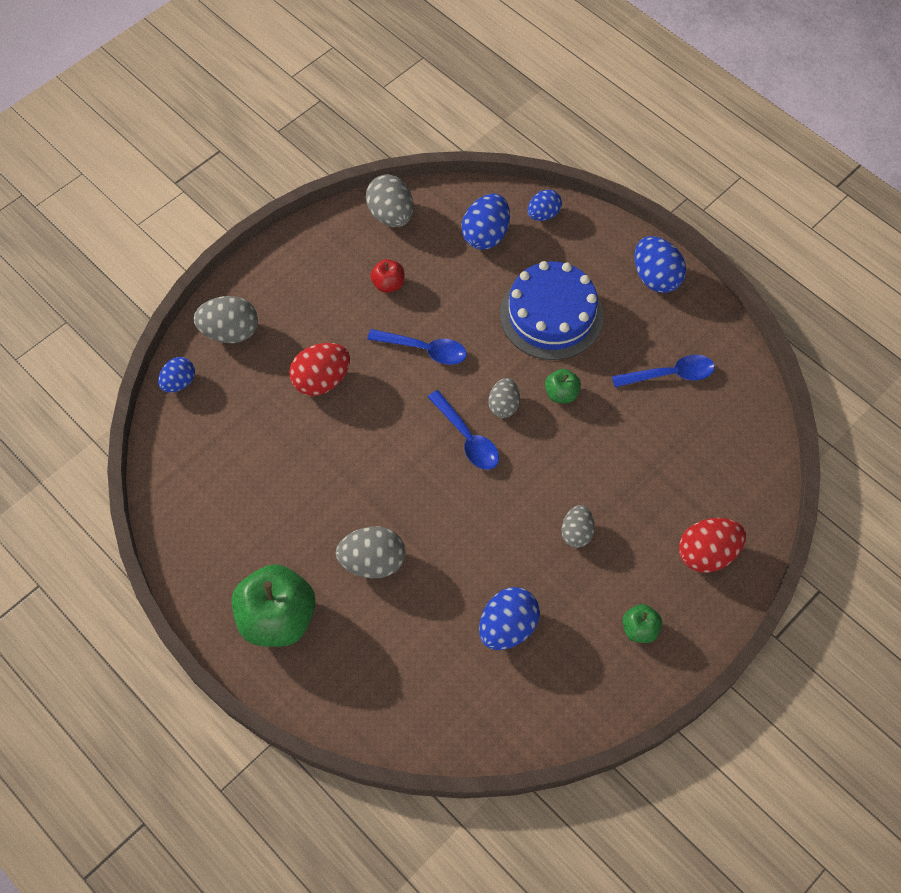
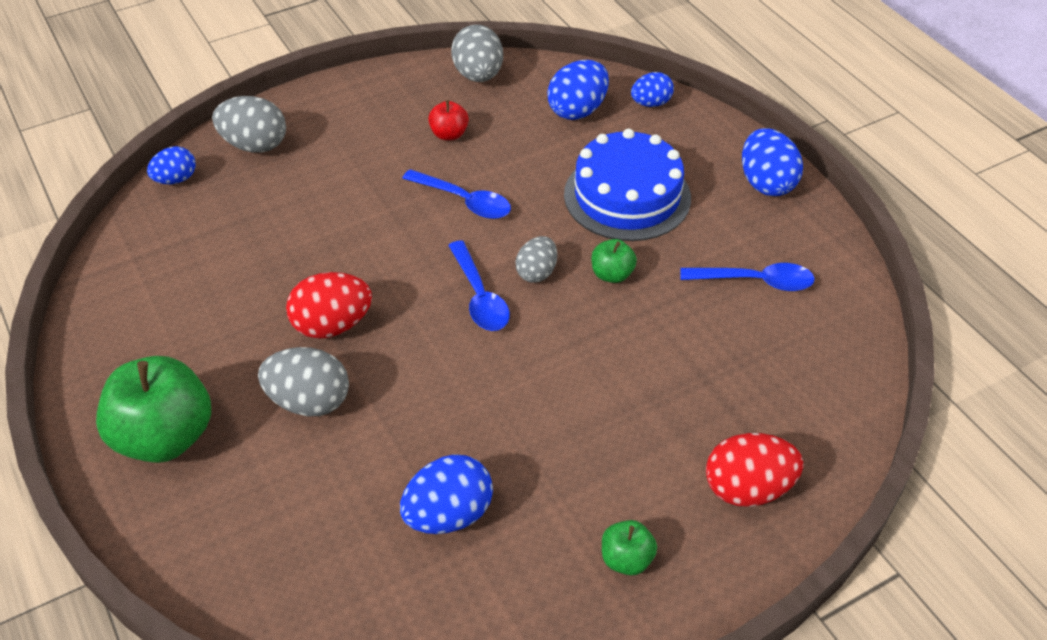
camera: 15 degrees right, 15 degrees down
red egg [289,343,350,396] -> red egg moved to [286,272,372,339]
grey egg [561,505,595,548] -> none

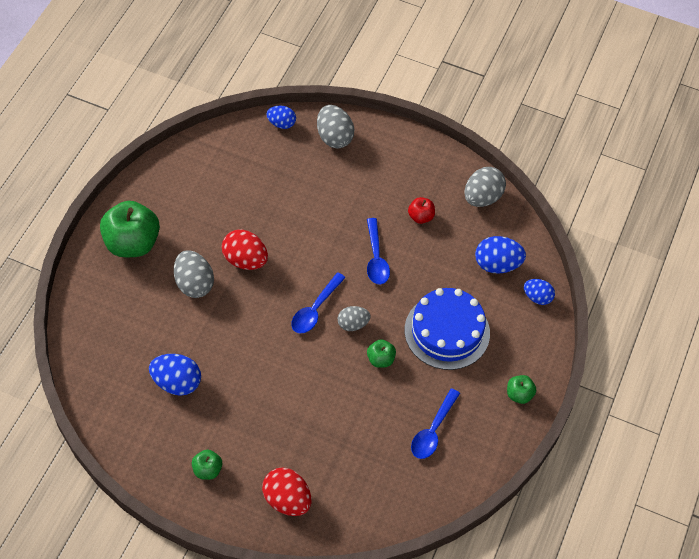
camera: 50 degrees right, 10 degrees up
blue spoon [680,263,815,291] -> blue spoon turned 60 degrees clockwise [411,388,460,459]
blue egg [742,128,803,196] -> green apple [507,375,536,404]

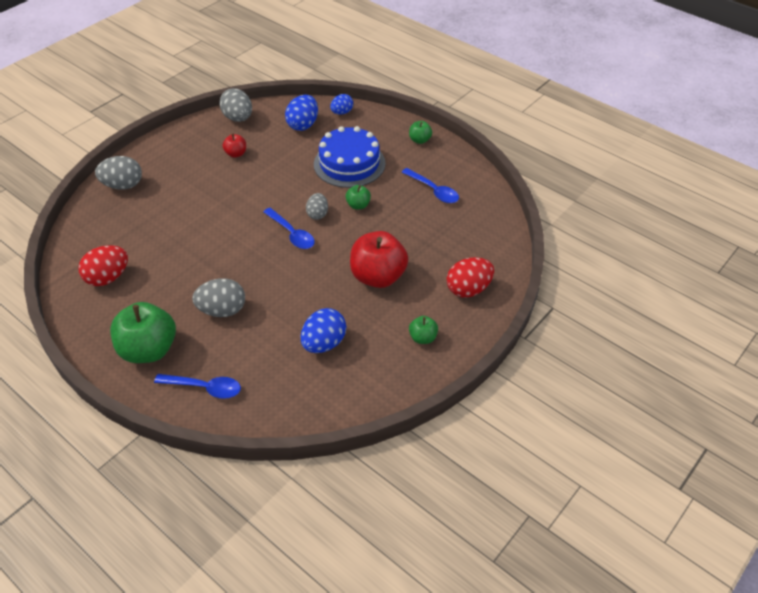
camera: 70 degrees left, 10 degrees down
red egg [222,229,268,270] -> red egg moved to [78,245,128,286]
blue egg [266,106,296,129] -> none
blue spoon [367,218,390,285] -> blue spoon moved to [154,374,241,399]
none -> red apple [350,231,408,288]

